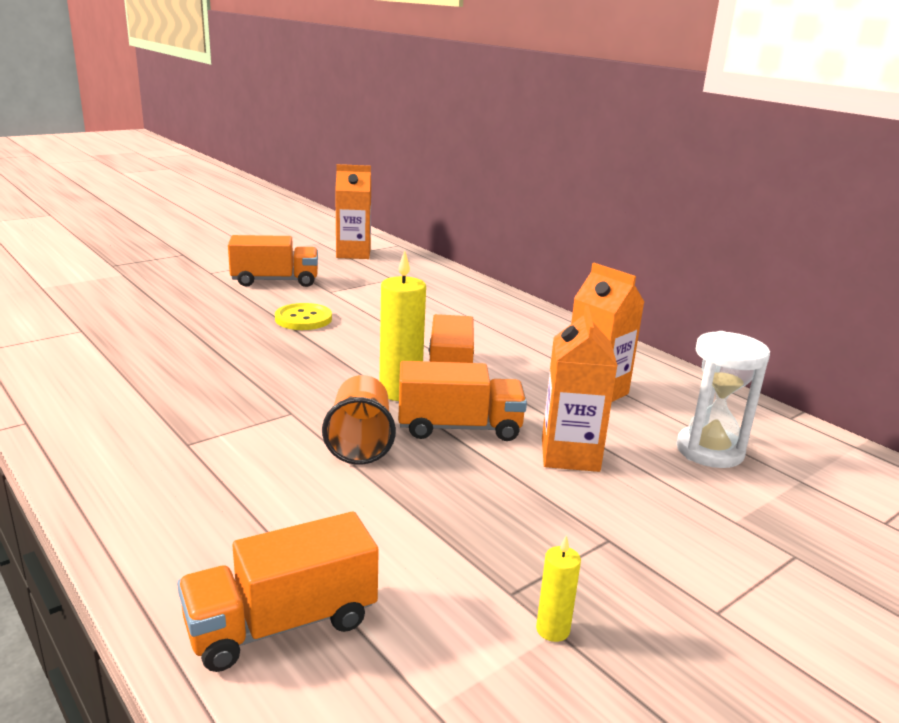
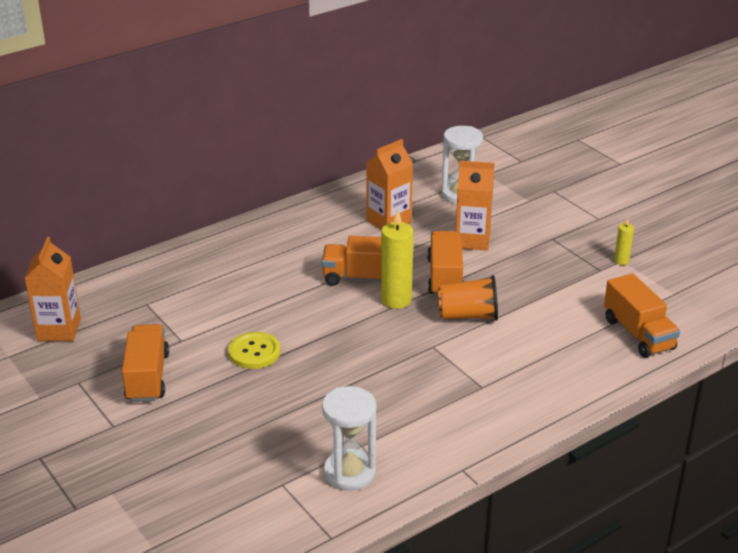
camera: 85 degrees left, 10 degrees up
none -> white hourglass [322,386,376,491]

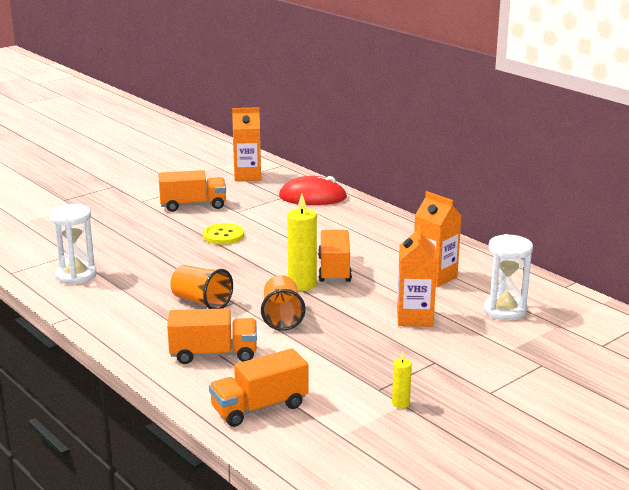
camera: 85 degrees right, 10 degrees down
orange truck [427,231,464,296] -> orange truck moved to [167,308,257,364]
none -> orange cup [171,265,233,309]
none -> red mouse [279,176,347,205]

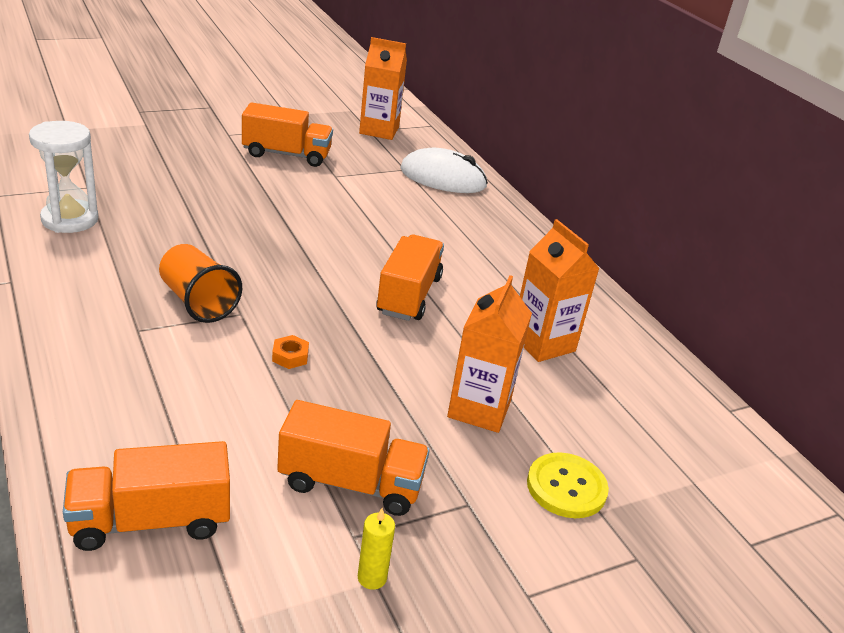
camera: 10 degrees right, 10 degrees up
orange truck [167,308,257,364] -> orange truck moved to [277,400,430,516]
yellow button [203,223,244,245] -> yellow button moved to [527,452,609,518]
orange cup [261,275,306,331] -> orange nut [272,335,309,369]
red mouse [279,176,347,205] -> white mouse [400,148,488,193]
yellow candle [287,194,317,291] -> none
white hourglass [484,234,533,321] -> none

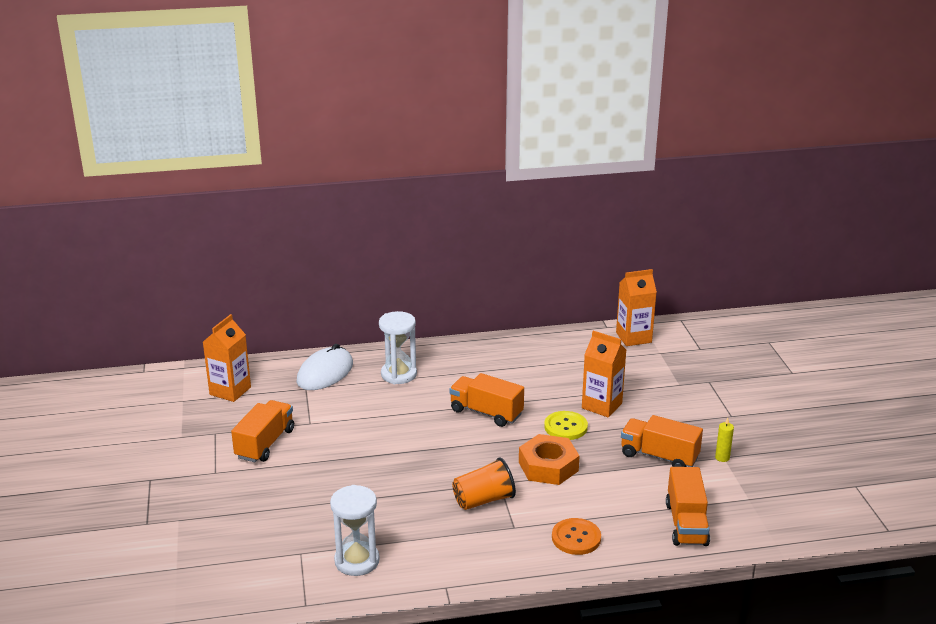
camera: 70 degrees left, 5 degrees down
orange nut [272,335,309,369] -> orange nut [519,434,580,485], size x2.42
orange truck [277,400,430,516] -> orange truck turned 90 degrees counterclockwise [621,415,703,467]
orange carton [520,219,600,362] -> orange carton moved to [616,269,657,346]
yellow button [527,452,609,518] -> yellow button moved to [544,411,588,440]
none -> white hourglass [379,311,417,384]
none -> orange button [552,518,601,555]

